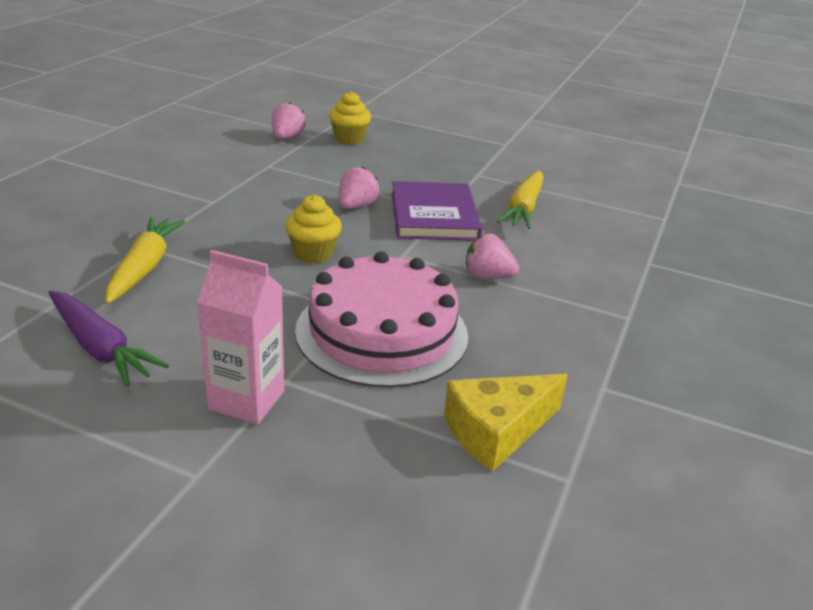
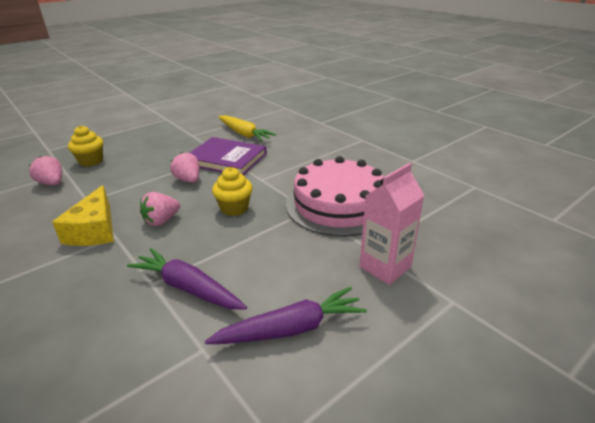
camera: 60 degrees left, 0 degrees up
yellow carrot [106,217,185,304] -> purple carrot [127,248,247,310]
yellow cheese [444,374,568,471] -> yellow cheese moved to [52,185,114,246]
pink strawberry [466,234,519,279] -> pink strawberry moved to [140,192,180,226]

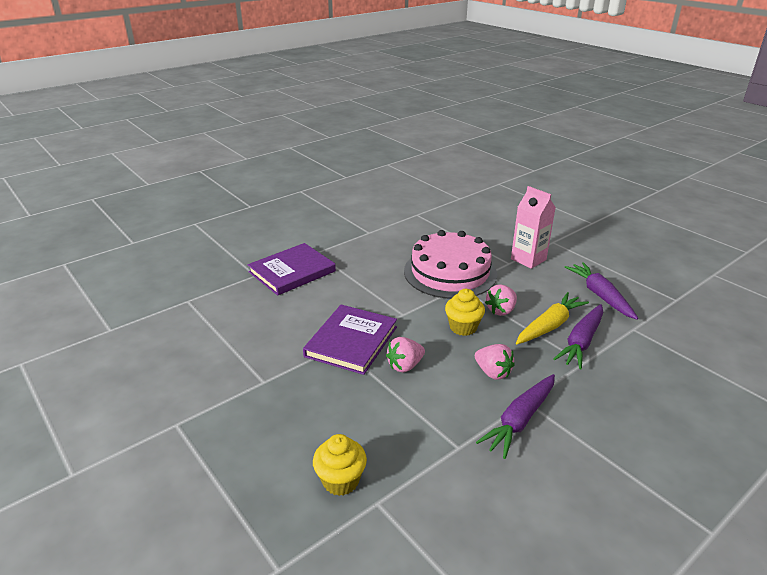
camera: 90 degrees left, 0 degrees up
pink strawberry [29,156,62,185] -> pink strawberry moved to [485,284,517,316]
yellow cheese [52,185,114,246] -> purple carrot [476,374,555,459]
yellow carrot [218,115,276,141] -> yellow carrot moved to [516,292,589,344]
none -> purple book [248,243,336,296]

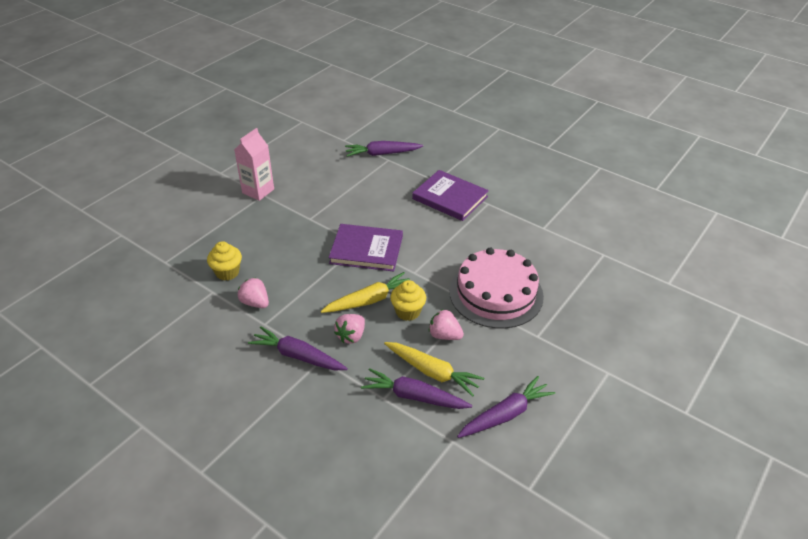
camera: 75 degrees right, 10 degrees up
pink strawberry [386,337,425,373] -> pink strawberry moved to [238,277,269,308]
pink carton [511,186,556,269] -> pink carton moved to [234,128,274,201]
none -> yellow carrot [321,272,410,313]
none -> purple carrot [345,141,423,157]

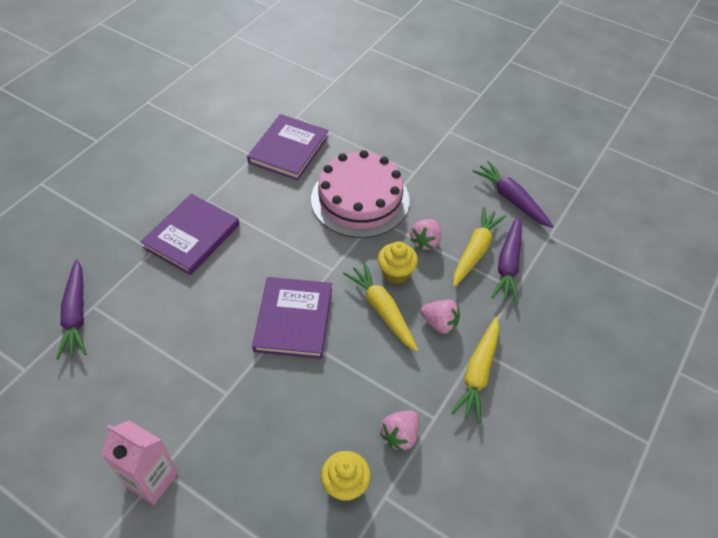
camera: 95 degrees left, 10 degrees up
purple carrot [248,326,348,370] -> yellow carrot [451,317,500,424]
none -> purple book [247,114,329,180]

